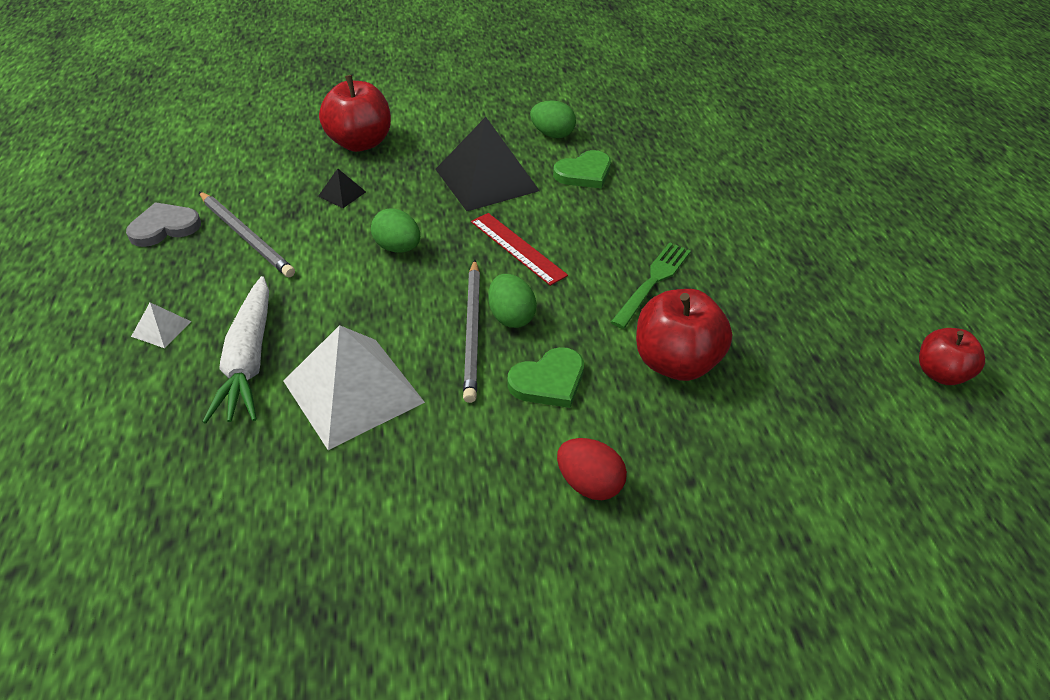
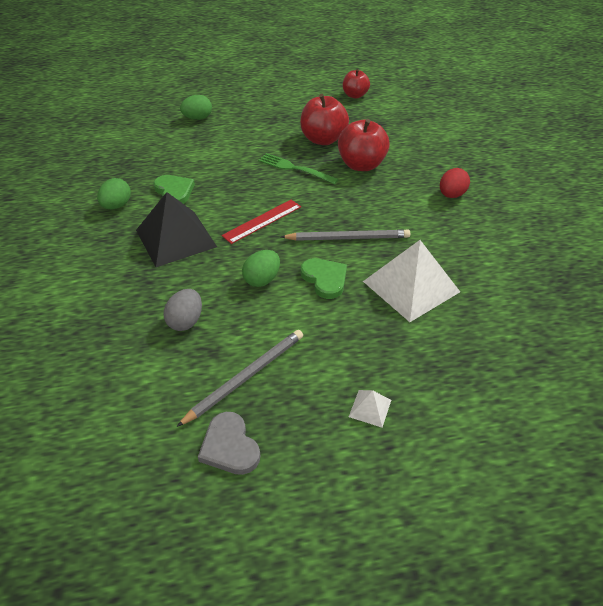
camera: 90 degrees left, 0 degrees up
white carrot [203,276,269,424] -> none
black pyramid [318,169,366,208] -> grey egg [164,289,202,331]
red apple [319,75,391,152] -> red apple moved to [300,94,349,145]
green egg [488,274,537,328] -> green egg moved to [180,95,212,120]
green heart [507,347,584,408] -> green heart moved to [301,258,347,299]

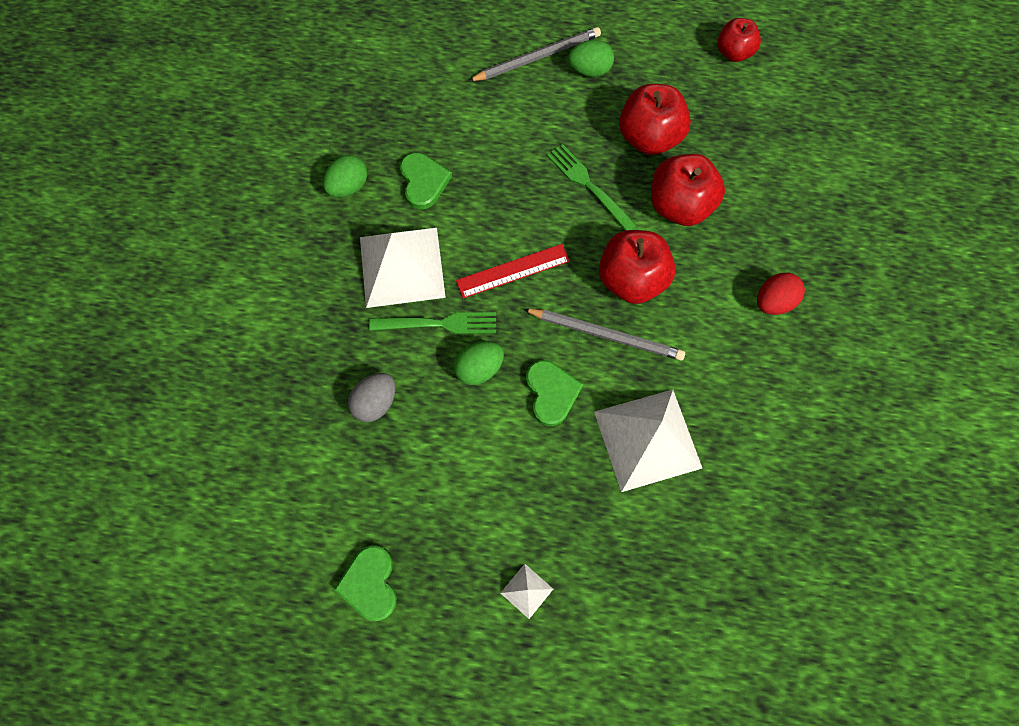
camera: 20 degrees right, 25 degrees up
black pyramid [136,192,217,267] -> white pyramid [360,228,446,308]
grey pencil [176,330,303,427] -> grey pencil moved to [468,27,601,81]
green egg [180,95,212,120] -> green egg moved to [568,40,614,77]
grey heart [198,412,260,475] -> green heart [334,546,397,621]
none -> green fork [369,312,496,334]
none -> red apple [599,230,676,304]

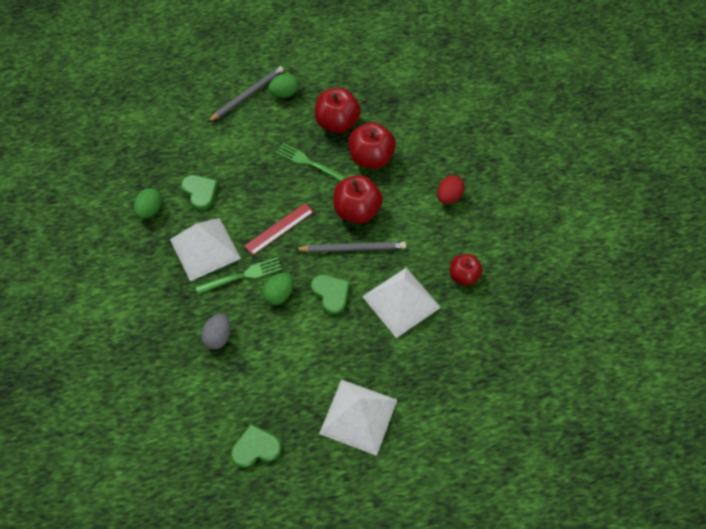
camera: 20 degrees left, 10 degrees down
green heart [334,546,397,621] -> green heart turned 105 degrees clockwise [231,424,281,468]
white pyramid [501,564,553,619] -> white pyramid [319,379,397,456], size x2.39
red apple [717,18,761,62] -> red apple moved to [450,254,483,286]

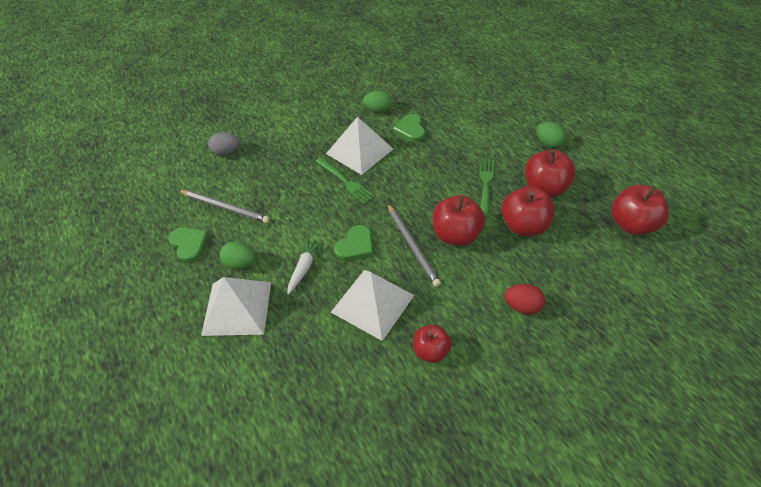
camera: 70 degrees right, 10 degrees down
green heart [181,175,218,210] -> green heart turned 135 degrees clockwise [393,114,425,142]
grey egg [201,314,231,349] -> grey egg moved to [208,132,240,156]
grey pencil [208,66,284,122] -> grey pencil moved to [178,190,270,223]
red ruler [244,203,314,255] -> none
green egg [262,273,293,305] -> green egg moved to [219,241,255,269]
none -> white carrot [287,238,322,295]
none -> red apple [611,185,669,235]

